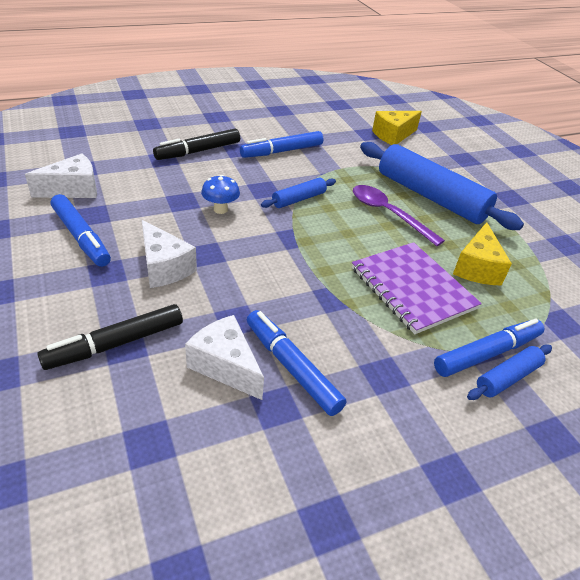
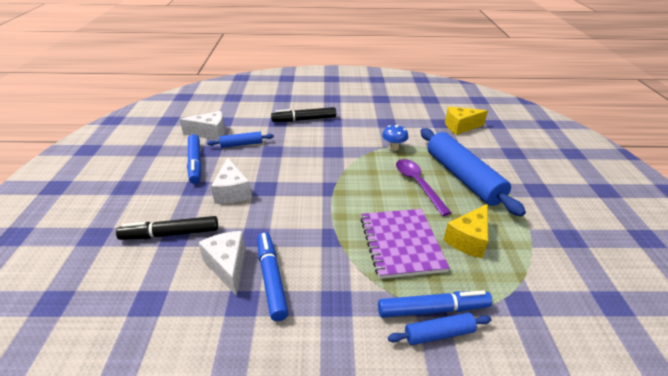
camera: 25 degrees right, 5 degrees down
blue mushroom [201,175,240,214] -> blue mushroom moved to [382,124,408,151]
blue marker [240,131,323,158] -> none
blue rolling pin [261,177,336,208] -> blue rolling pin moved to [207,132,274,148]

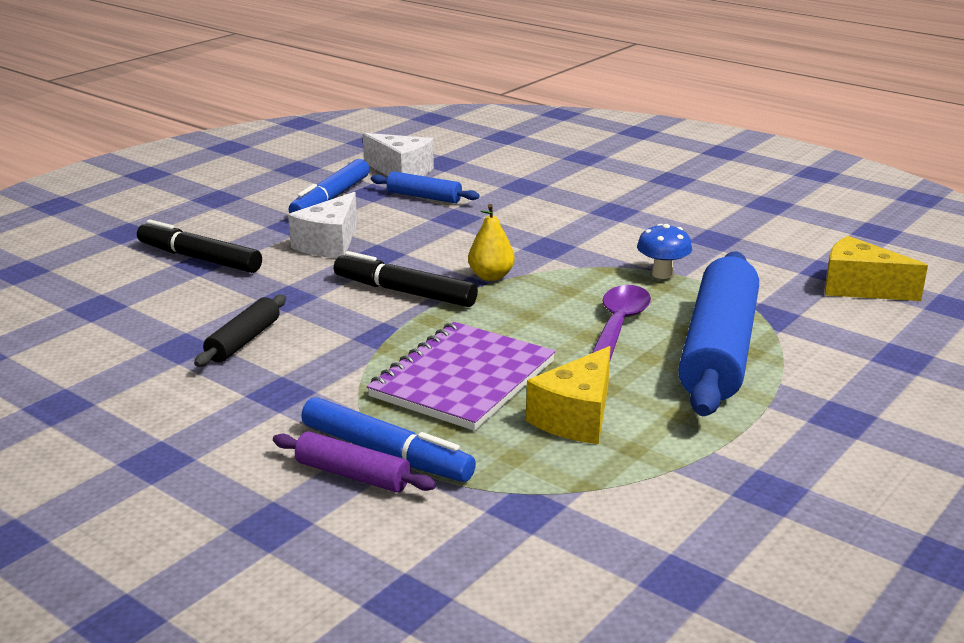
camera: 40 degrees right, 10 degrees down
white cheese [198,231,245,296] -> none
blue marker [257,232,289,321] -> black rolling pin [194,295,286,367]
black marker [271,107,336,122] -> black marker moved to [334,251,478,307]
blue rolling pin [388,313,492,345] -> purple rolling pin [273,431,436,492]
yellow cheese [444,204,488,258] -> yellow cheese turned 45 degrees counterclockwise [526,346,611,444]
none -> yellow pear [468,204,515,281]

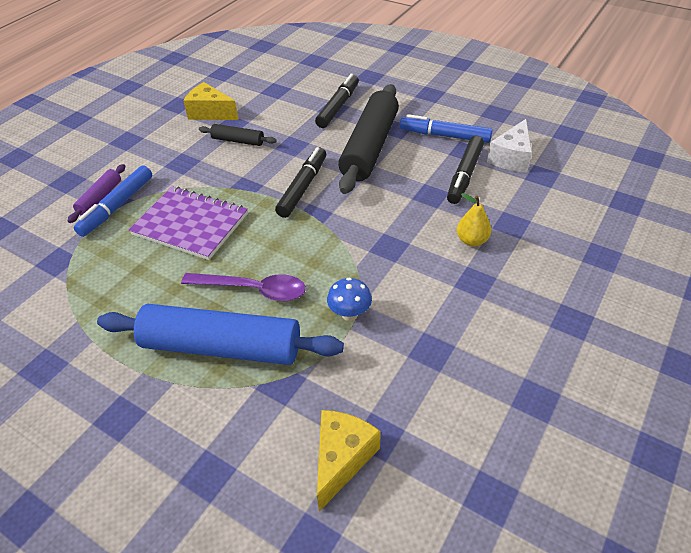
camera: 85 degrees right, 20 degrees up
white cheese [288,192,357,258] -> black rolling pin [338,84,399,194]
blue rolling pin [371,171,480,203] -> black marker [447,136,484,204]
yellow pear [468,204,515,281] -> yellow pear moved to [457,193,491,246]
yellow cheese [526,346,611,444] -> yellow cheese moved to [183,82,239,120]

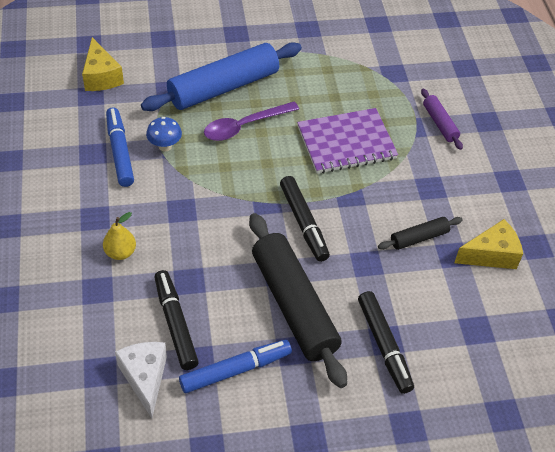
camera: 135 degrees right, 5 degrees up
blue marker [74,165,152,237] -> blue marker moved to [106,107,134,187]

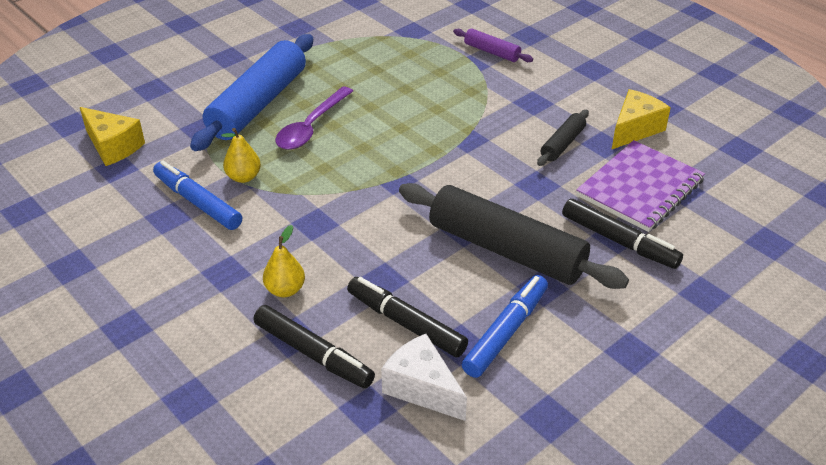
camera: 30 degrees left, 10 degrees down
blue mushroom [146,117,182,152] -> yellow pear [221,128,261,183]
black marker [280,176,330,262] -> black marker moved to [253,305,375,389]
purple notebook [297,108,398,174] -> purple notebook moved to [576,140,705,232]

